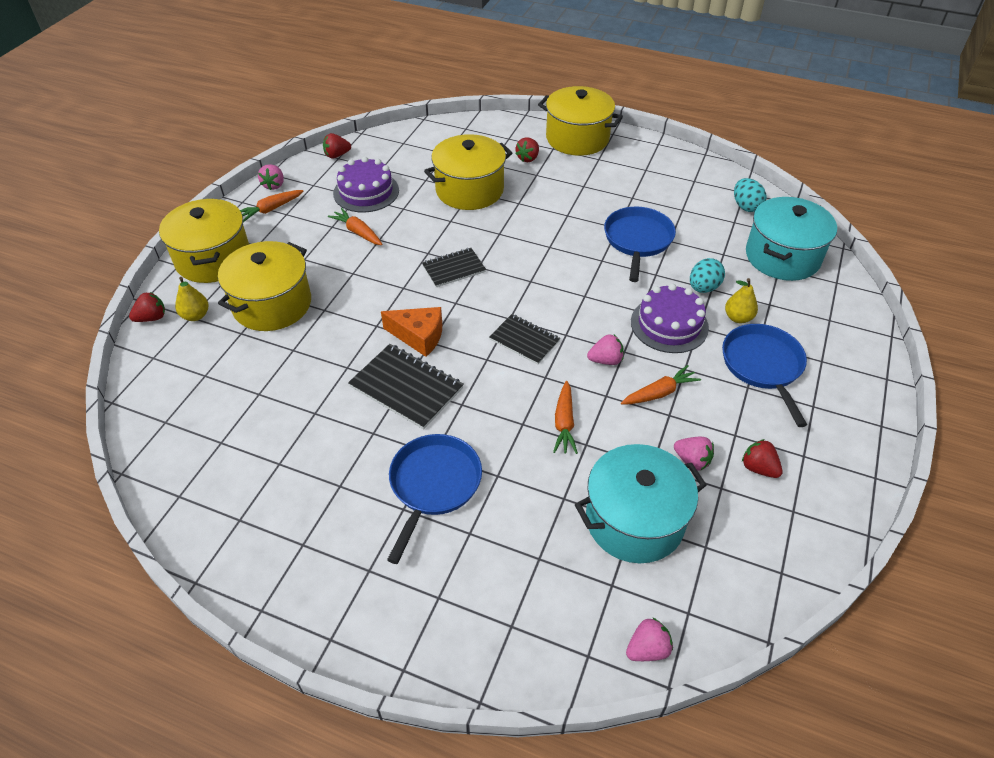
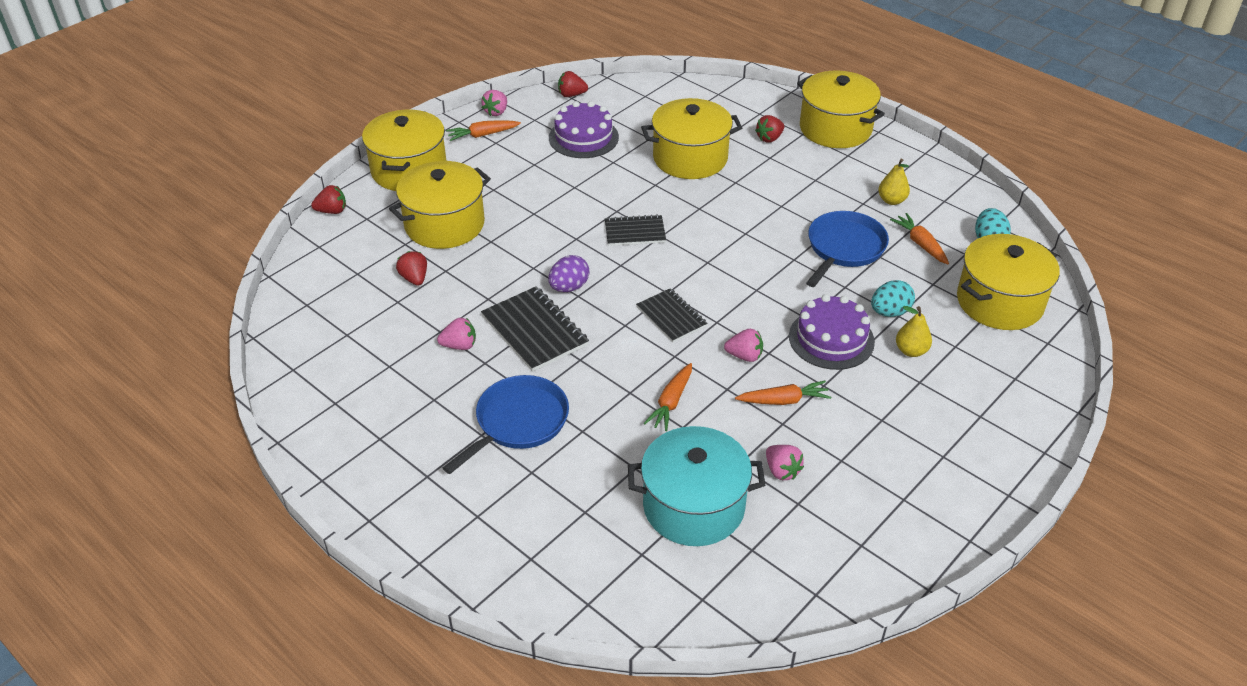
camera: 20 degrees right, 5 degrees down
yellow pear [175,277,209,321] -> yellow pear moved to [878,159,910,205]
orange carrot [328,208,382,245] -> orange carrot moved to [890,213,949,264]
orange cheese [381,307,442,357] -> purple egg [548,255,589,292]
pink strawberry [626,617,673,661] -> pink strawberry moved to [437,318,476,350]
blue pan [722,324,807,427] -> none
red strawberry [742,439,783,478] -> red strawberry moved to [396,251,427,286]
turquoise pot [746,197,837,281] -> yellow pot [957,234,1060,330]

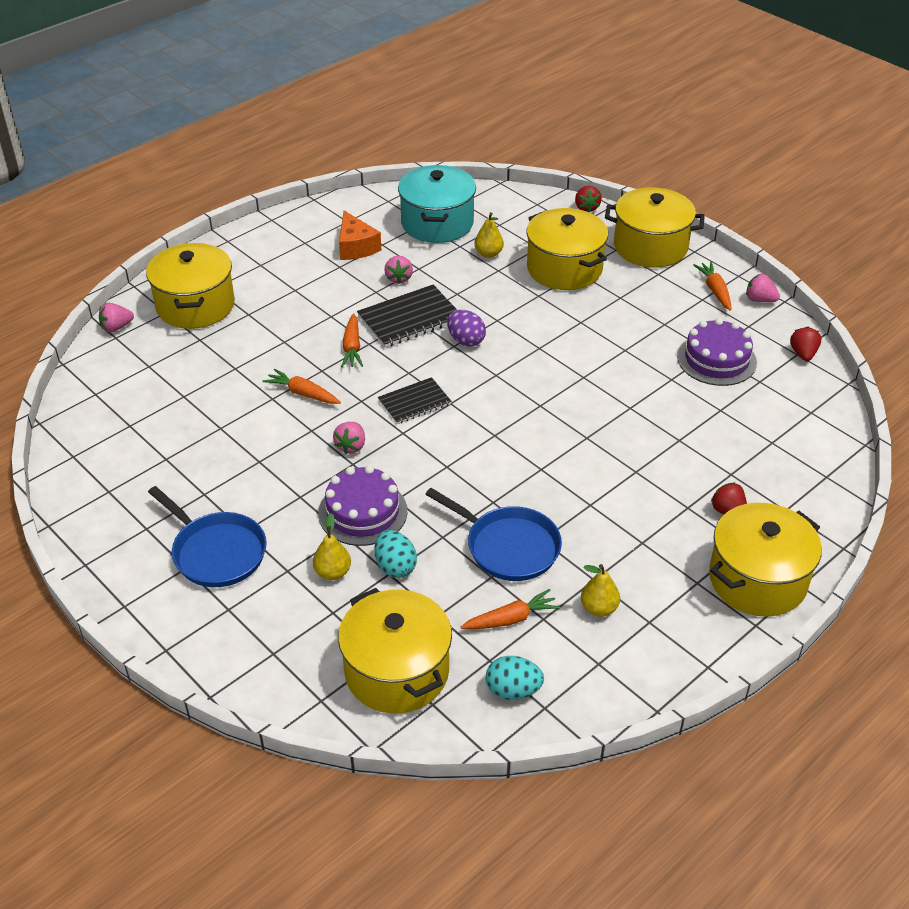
camera: 95 degrees right, 0 degrees up
red strawberry [396,251,427,286] -> yellow pear [474,212,504,258]
blue pan [443,375,569,474] -> blue pan moved to [148,486,267,587]
black notebook [605,214,666,246] -> none
turquoise pot [628,426,765,546] -> turquoise pot moved to [398,165,476,243]
yellow pot [641,98,742,179] -> yellow pot moved to [146,243,235,329]
orange carrot [735,381,831,405] -> orange carrot moved to [341,313,363,367]
pink strawberry [766,445,804,480] -> pink strawberry moved to [99,303,134,332]
none -> orange cheese [339,211,381,260]

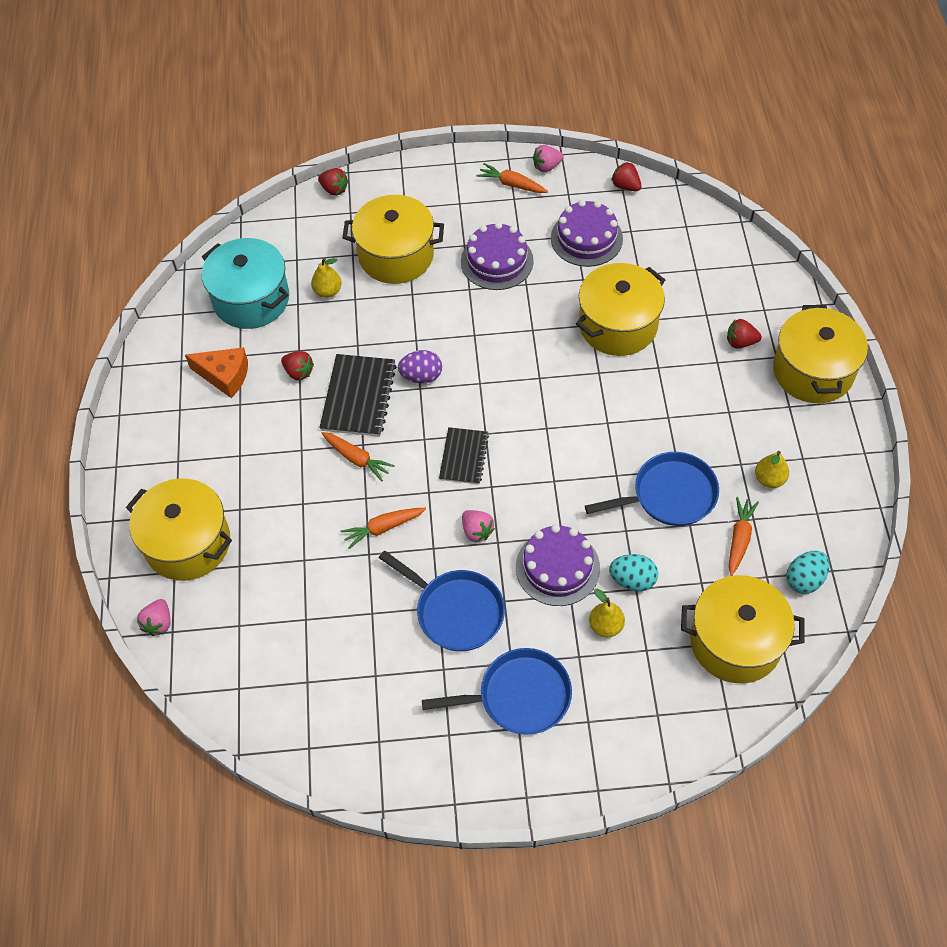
camera: 50 degrees left, 15 degrees up
pink strawberry [384,256,413,284] -> red strawberry [281,351,314,380]
yellow pot [605,187,705,268] -> yellow pot moved to [576,263,665,356]
none -> blue pan [379,551,505,651]
none -> purple cake [461,222,534,290]

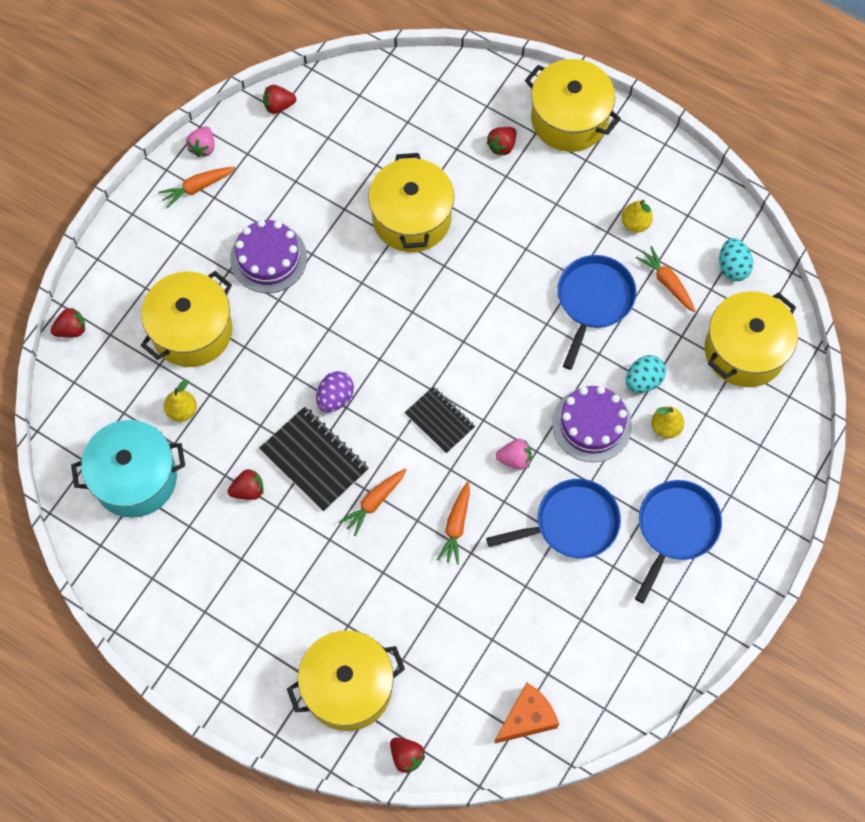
camera: 55 degrees left, 10 degrees up
pink strawberry [137,599,170,636] -> red strawberry [390,737,425,774]
orange cheese [185,347,248,398] -> orange cheese moved to [494,682,559,744]
orange carrot [322,432,395,482] -> orange carrot turned 150 degrees clockwise [339,468,407,536]
purple cake [551,200,623,267] -> none

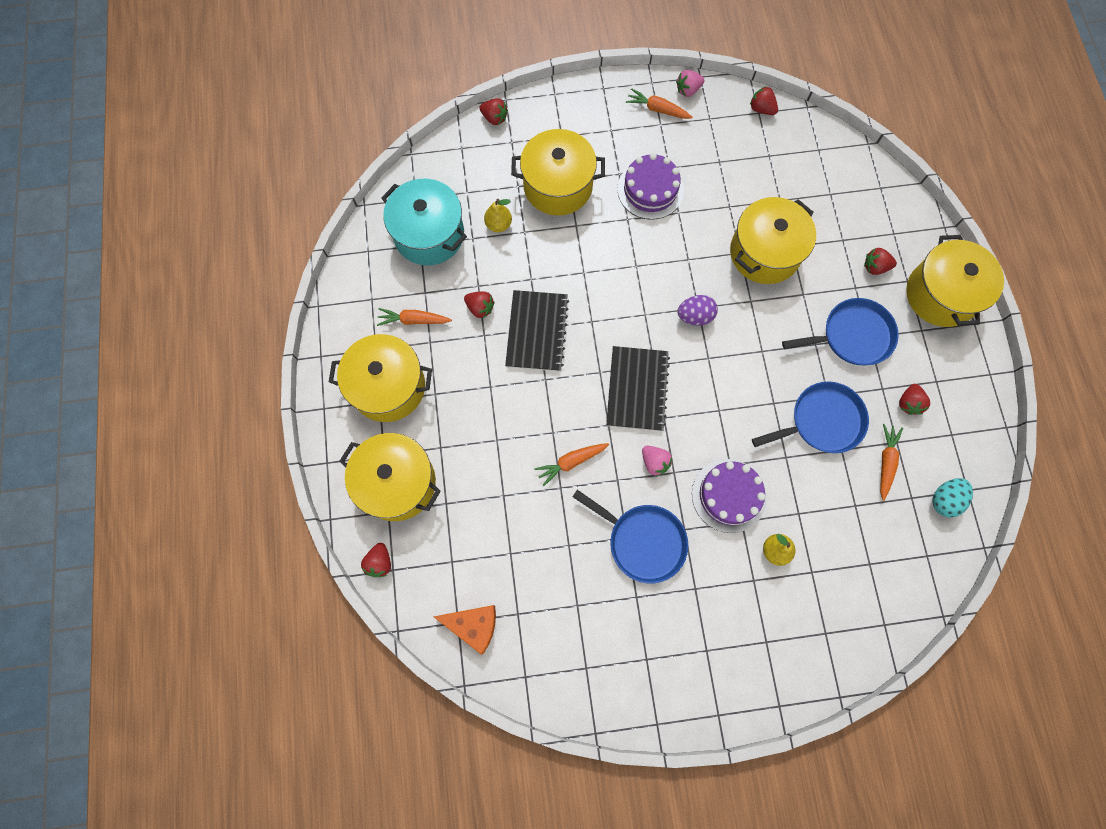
camera: 50 degrees right, 5 degrees up
purple egg [316,371,354,412] -> purple egg moved to [677,295,718,326]
orange carrot [339,468,407,536] -> orange carrot moved to [377,308,452,326]
black notebook [405,386,475,454] -> black notebook [606,346,670,431], size x1.54
yellow pear [621,200,653,233] -> red strawberry [899,384,930,415]
turquoise egg [626,355,666,393] -> none
blue pan [635,480,722,603] -> blue pan moved to [782,298,899,365]
yellow pot [705,291,798,387] -> yellow pot moved to [329,334,432,422]

